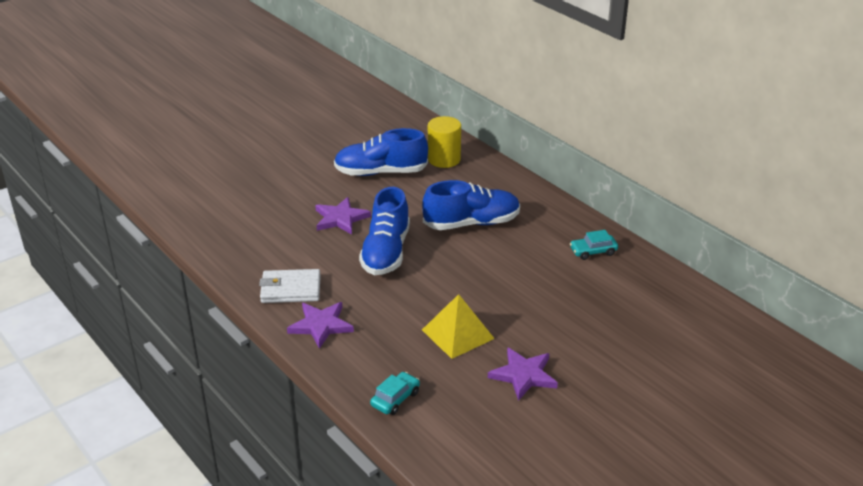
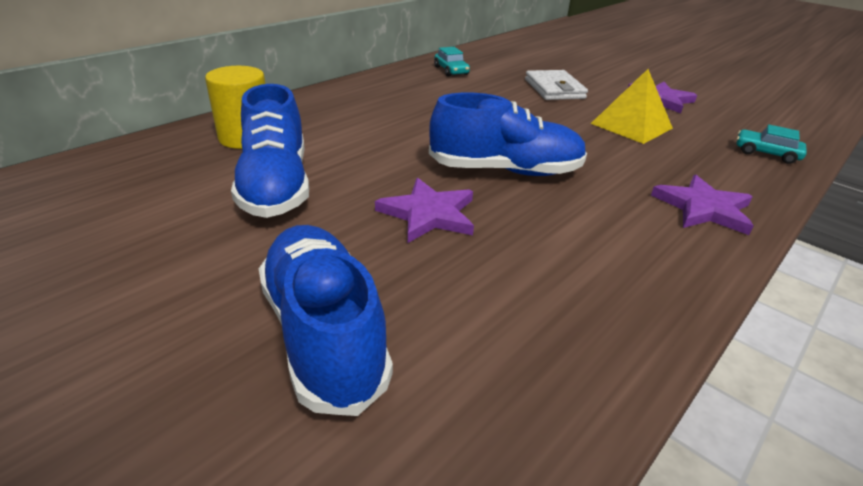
camera: 100 degrees left, 0 degrees up
white wallet [259,269,321,303] -> white wallet moved to [525,70,588,100]
blue shoe [422,180,520,230] -> blue shoe moved to [258,225,393,416]

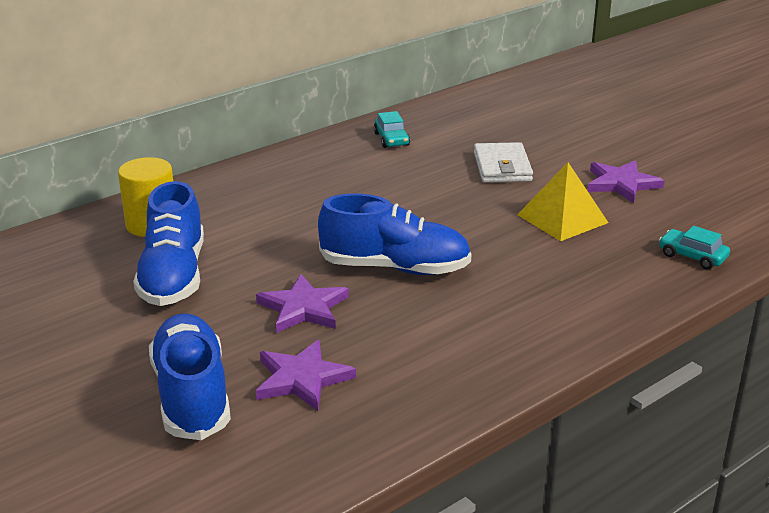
camera: 10 degrees right, 5 degrees down
purple star [651,175,754,235] -> purple star moved to [256,340,356,411]

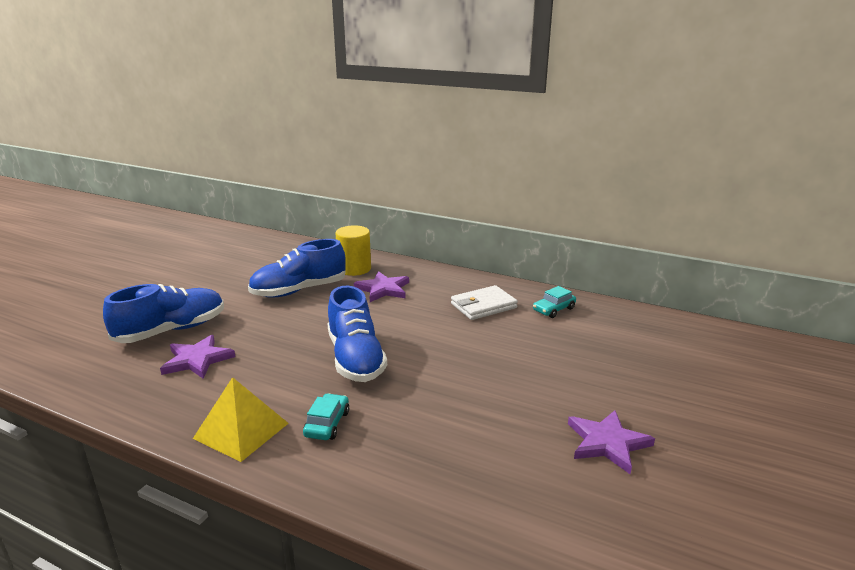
camera: 65 degrees right, 5 degrees down
purple star [256,274,349,333] -> purple star moved to [354,271,409,302]
white wallet [474,142,533,183] -> white wallet moved to [451,285,518,320]
yellow pyramid [517,162,609,241] -> yellow pyramid moved to [193,377,289,462]
turquoise car [659,226,730,270] -> turquoise car moved to [303,393,349,440]

